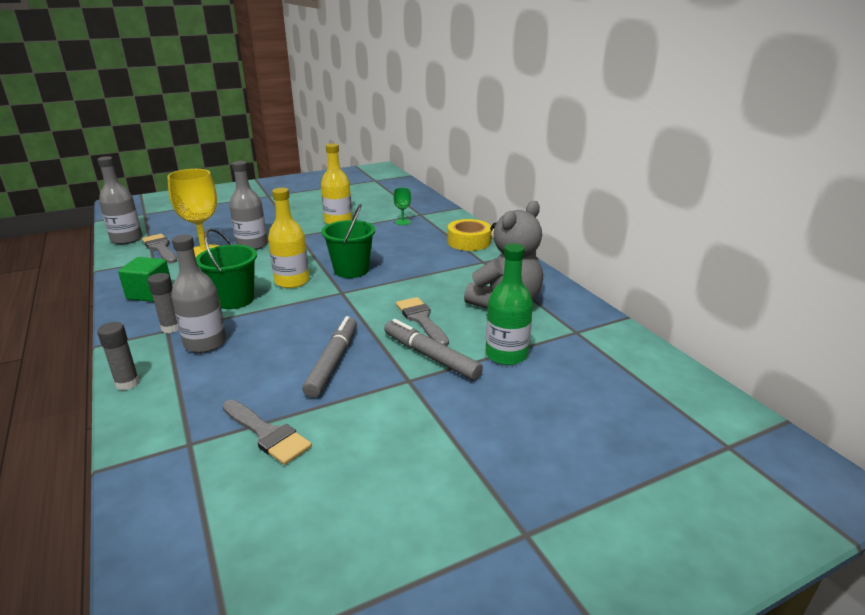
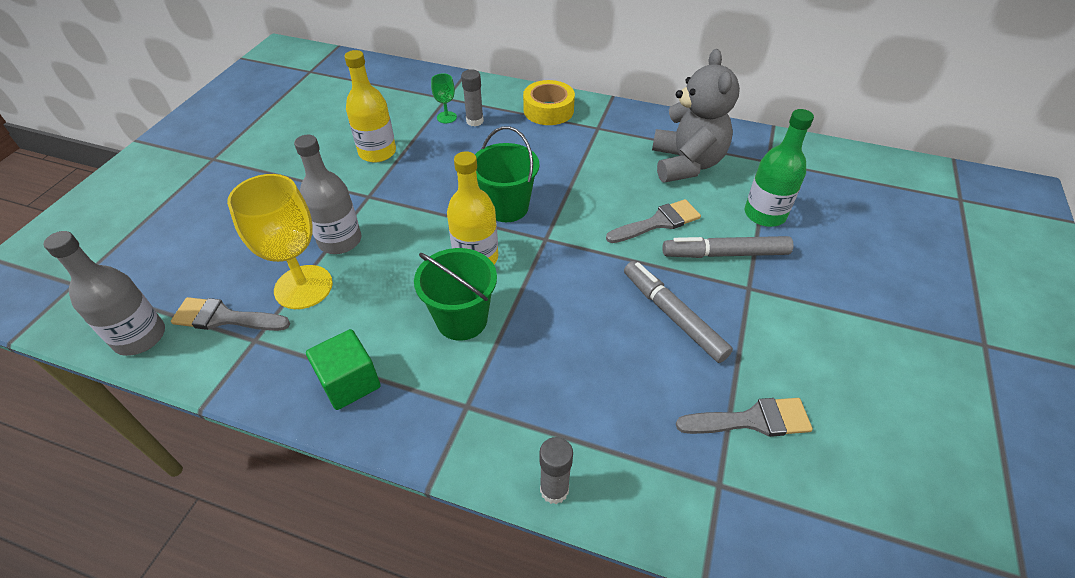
camera: 45 degrees left, 20 degrees up
grey glue stick [148,273,179,333] -> grey glue stick moved to [461,69,484,127]
grey bottle [171,235,226,353] -> none
grey brush [396,297,449,346] -> grey brush turned 135 degrees clockwise [606,199,701,243]

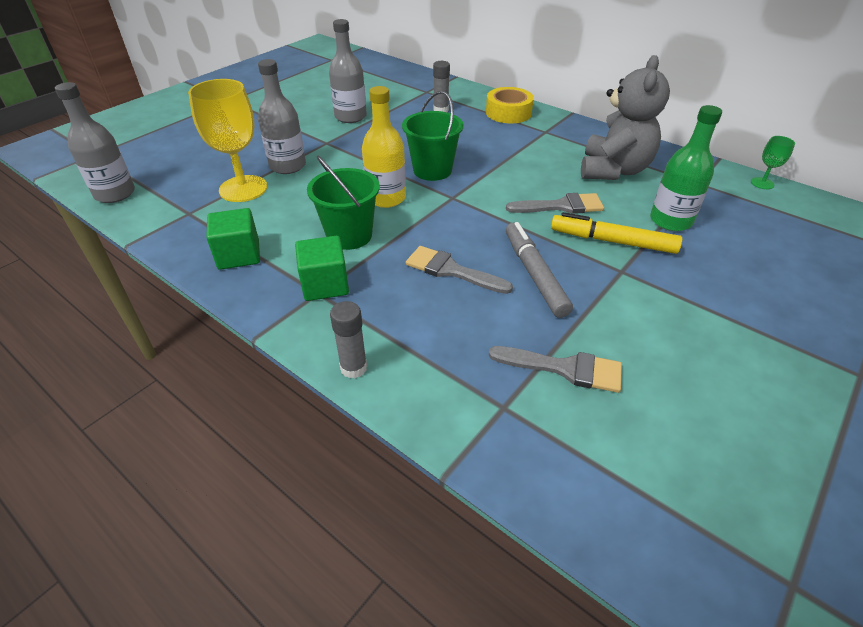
camera: 20 degrees right, 5 degrees down
grey brush [171,297,290,331] -> grey brush moved to [406,246,513,294]
yellow bottle [344,50,396,163] -> grey bottle [329,19,367,123]
green goblet [431,73,457,123] -> green goblet moved to [751,136,795,189]
grey marker [662,236,794,258] -> yellow marker [551,212,682,254]
none -> green cube [295,236,349,301]

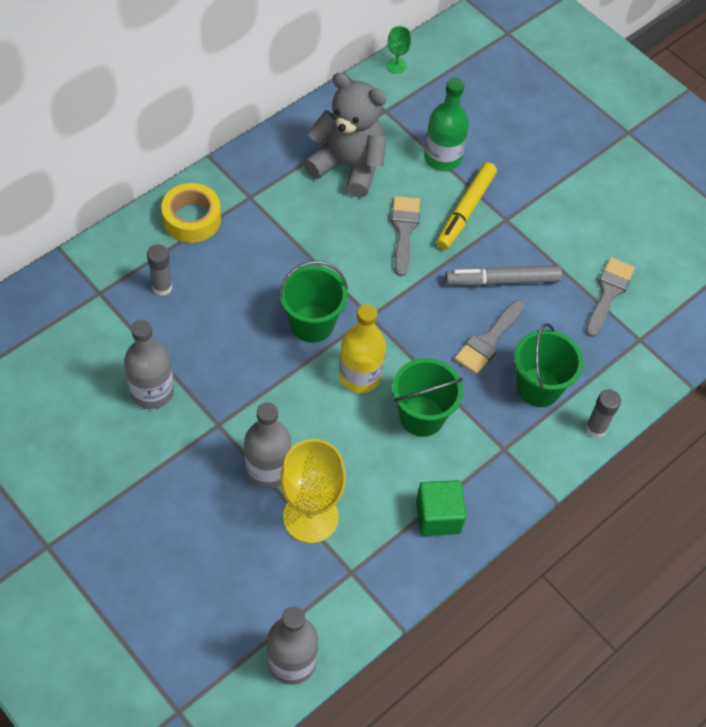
camera: 85 degrees left, 15 degrees up
green cube [295,236,349,301] -> none
none -> green bucket [514,324,584,407]

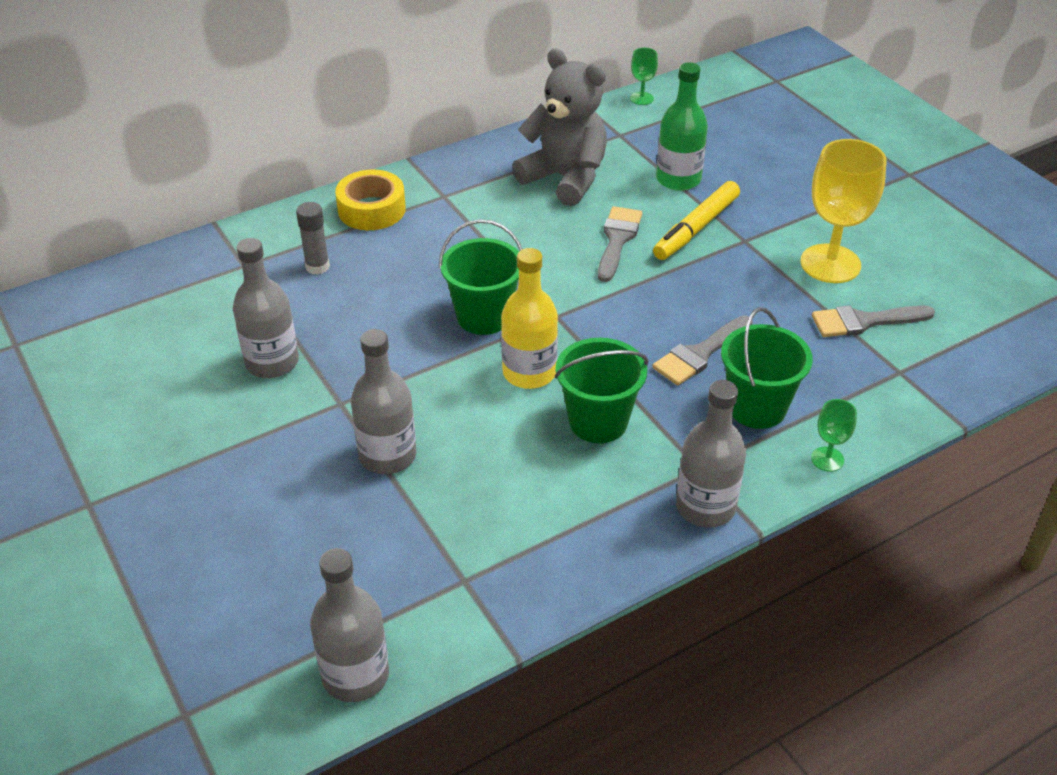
camera: 15 degrees right, 15 degrees down
yellow goblet [280,439,346,543] -> yellow goblet moved to [800,139,887,283]
green cube [416,480,466,536] -> none
grey marker [445,265,562,286] -> none
grey brush [586,257,635,337] -> grey brush turned 135 degrees counterclockwise [812,305,935,337]
grey glue stick [586,389,621,438] -> green goblet [811,399,857,472]
none -> grey bottle [676,380,746,528]

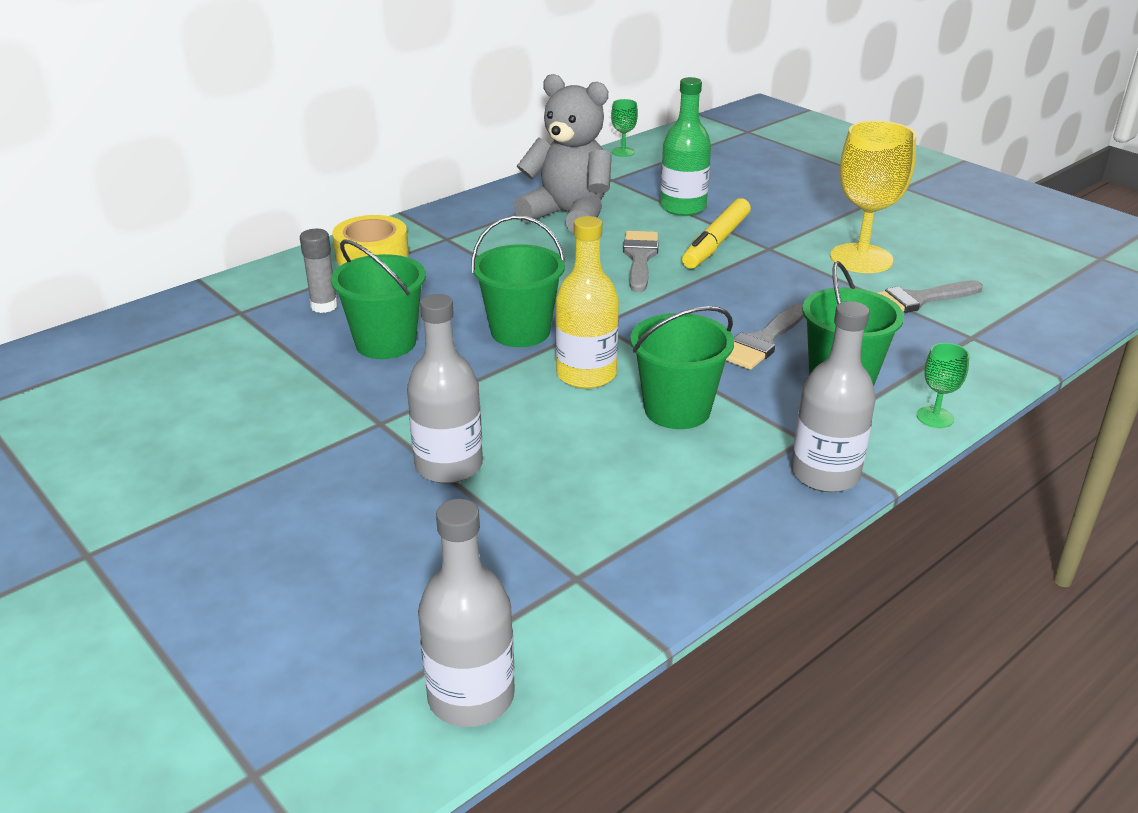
camera: 10 degrees left, 10 degrees down
grey bottle [233,238,299,378] -> none
none -> green bucket [331,240,426,359]

